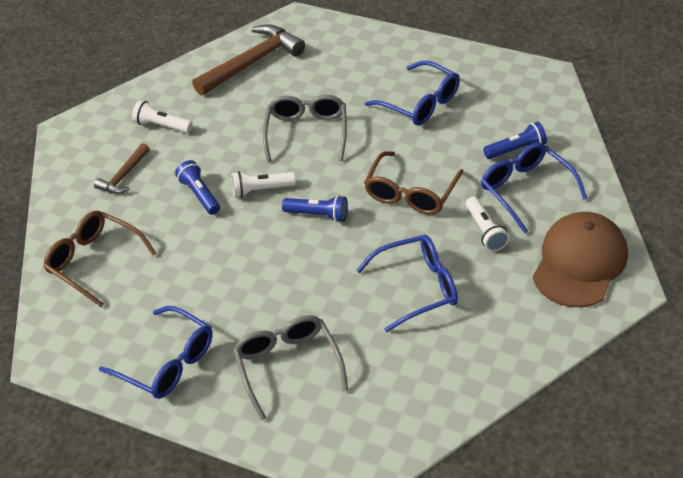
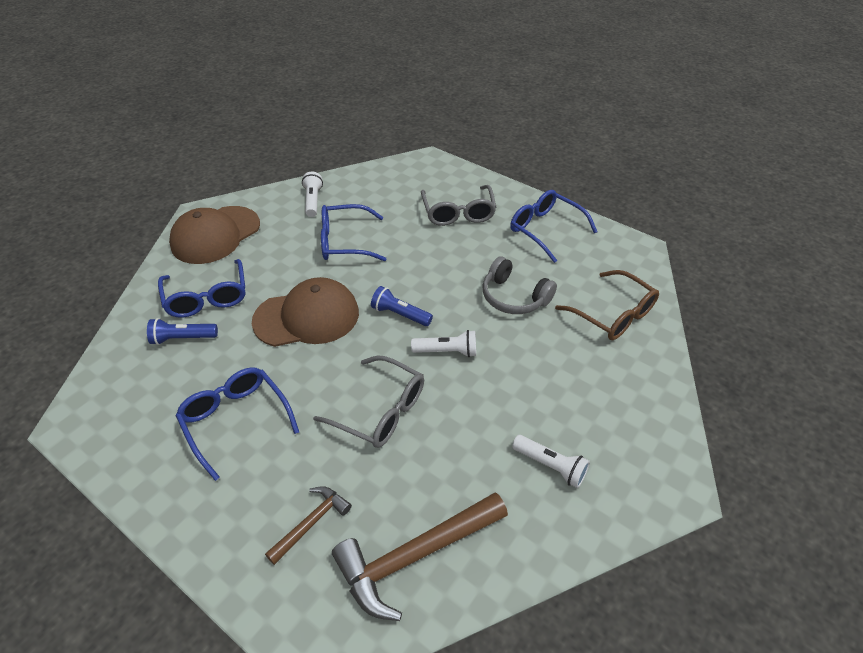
camera: 170 degrees left, 0 degrees up
brown hammer [94,143,150,194] -> brown hammer moved to [265,486,352,565]
blue flashlight [175,160,220,215] -> none
grey glasses [263,95,347,162] -> grey glasses turned 75 degrees counterclockwise [313,355,424,448]
brown glasses [364,151,464,215] -> brown cap [252,277,359,347]
white flashlight [466,197,510,251] -> white flashlight moved to [302,172,323,217]
none -> grey headphones [482,256,557,314]

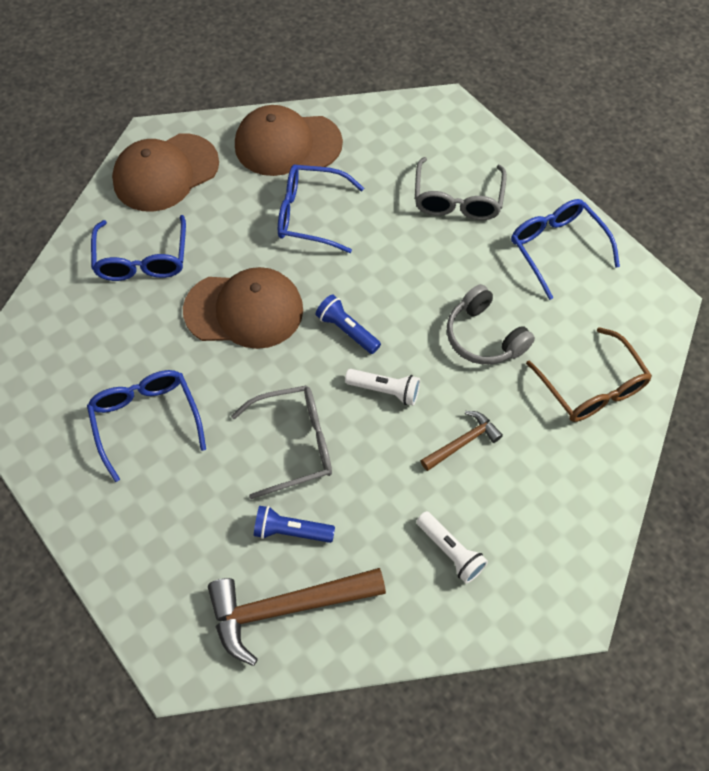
camera: 15 degrees right, 15 degrees up
blue flashlight [147,318,218,345] -> blue flashlight moved to [254,506,335,543]
brown hammer [265,486,352,565] -> brown hammer moved to [421,411,503,471]
white flashlight [302,172,323,217] -> brown cap [235,105,343,176]
grey glasses [313,355,424,448] -> grey glasses turned 60 degrees counterclockwise [231,386,332,499]

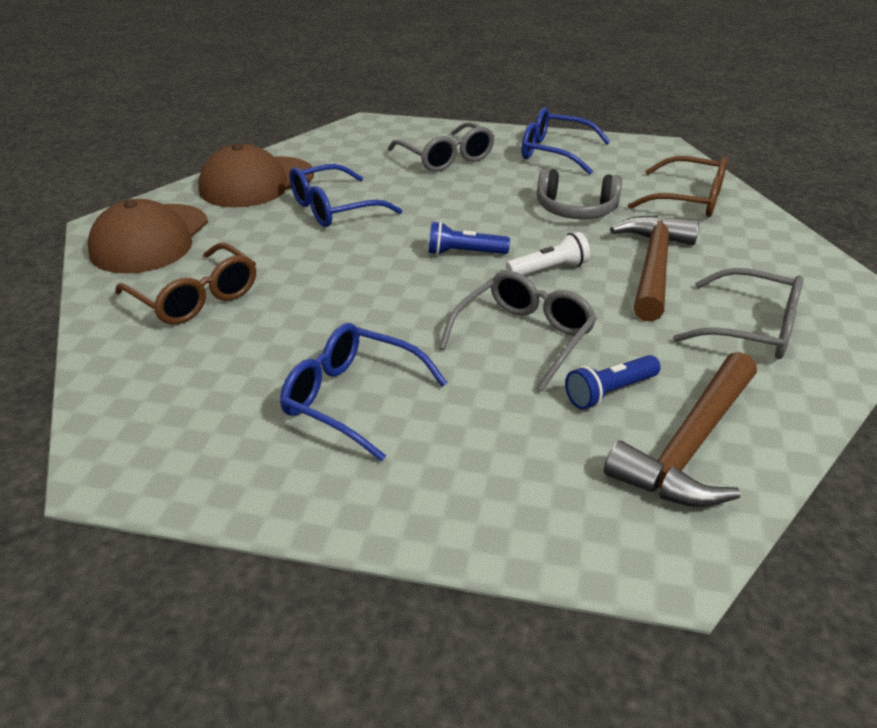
camera: 40 degrees left, 25 degrees down
blue glasses [91,215,186,281] -> brown glasses [115,243,256,324]
brown cap [183,267,303,349] -> none
white flashlight [416,511,488,584] -> grey glasses [673,268,803,359]
brown hammer [421,411,503,471] -> brown hammer [610,215,699,322], size x1.87

